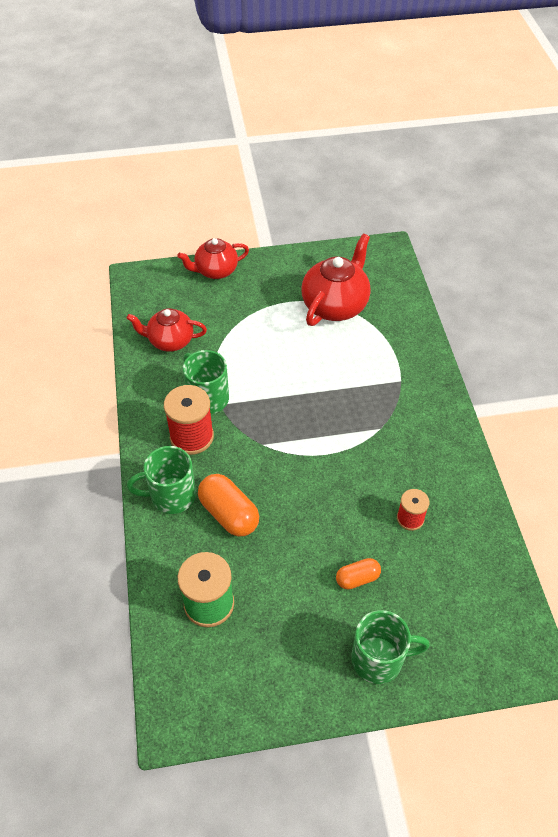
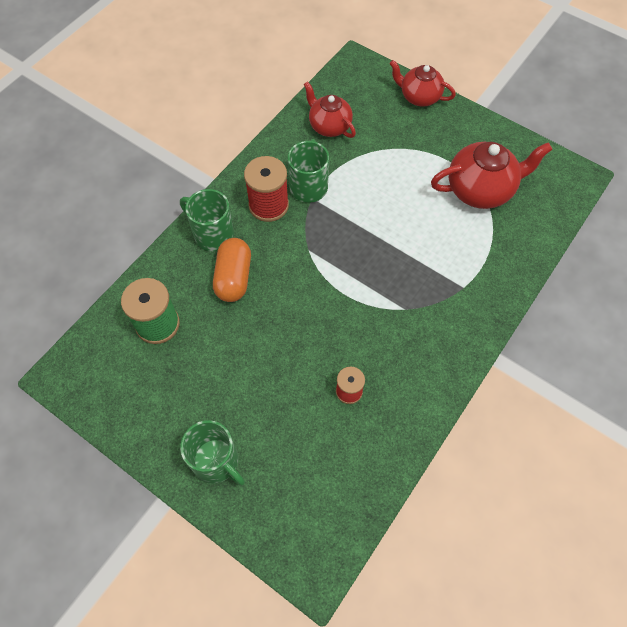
camera: 45 degrees right, 10 degrees up
orange capsule [336,558,381,590] -> none

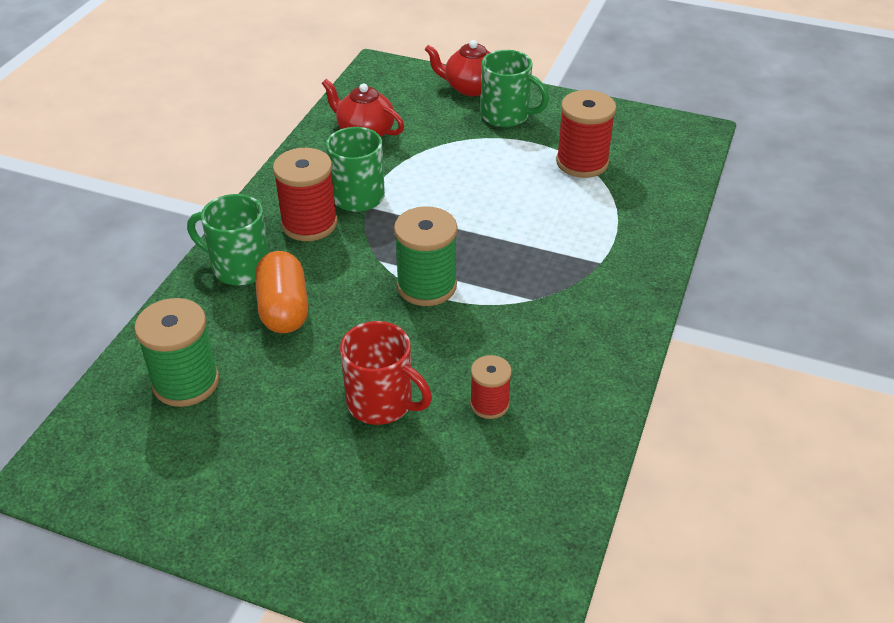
camera: 15 degrees left, 20 degrees down
green mug [180,420,245,486] -> green mug moved to [481,50,549,127]
red teapot [431,142,552,209] -> red spool [556,90,616,178]
none -> red mug [340,321,432,425]
none -> green spool [394,206,457,306]

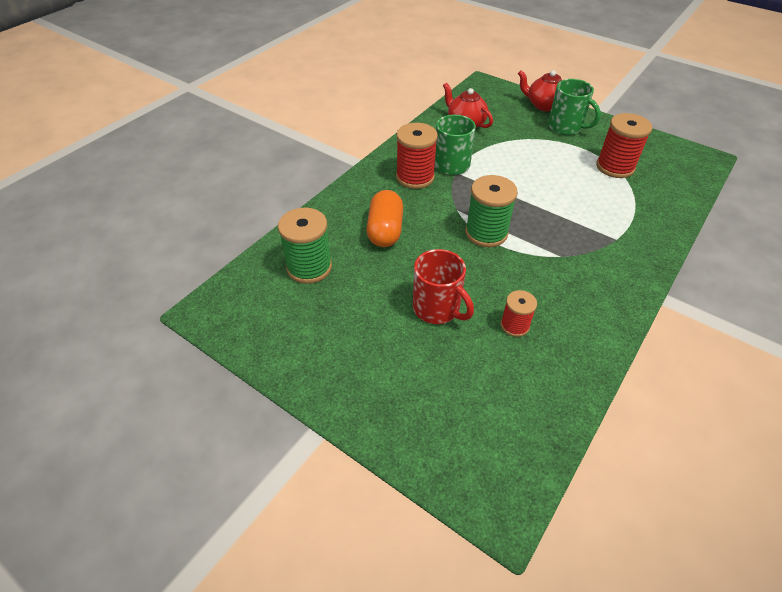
camera: 15 degrees right, 5 degrees up
green mug [187,194,269,285] -> none

